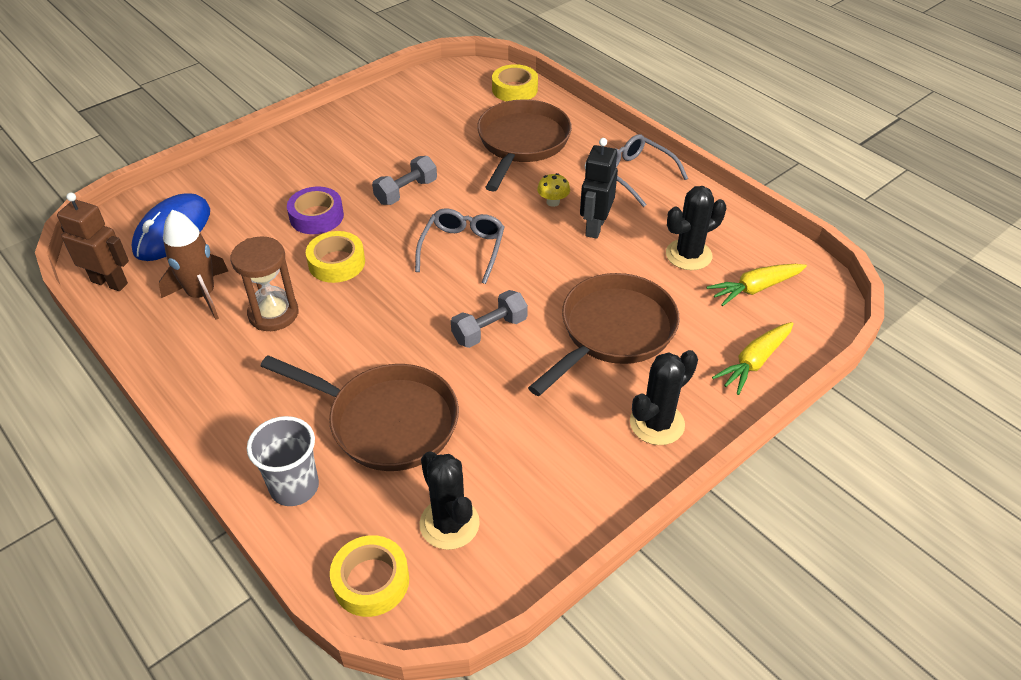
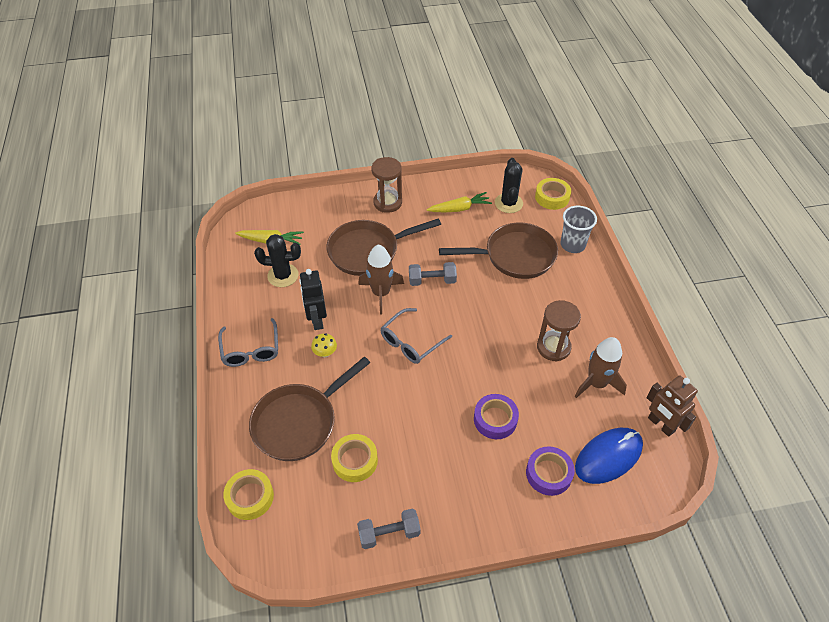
camera: 150 degrees left, 5 degrees up
brown pan [261,355,459,471] -> brown pan turned 120 degrees clockwise [439,223,558,279]
yellow tape [306,231,365,283] -> yellow tape moved to [331,434,378,482]
grey dumbbell [372,156,437,205] -> grey dumbbell moved to [357,508,421,549]
black robot [580,138,618,239] -> black robot turned 120 degrees clockwise [299,269,327,330]
black cactus [630,350,698,445] -> brown hourglass [371,157,402,213]
yellow carrot [712,322,793,395] -> yellow carrot moved to [427,192,492,212]
none -> brown rocket [358,245,404,314]
none -> purple tape [526,446,575,496]

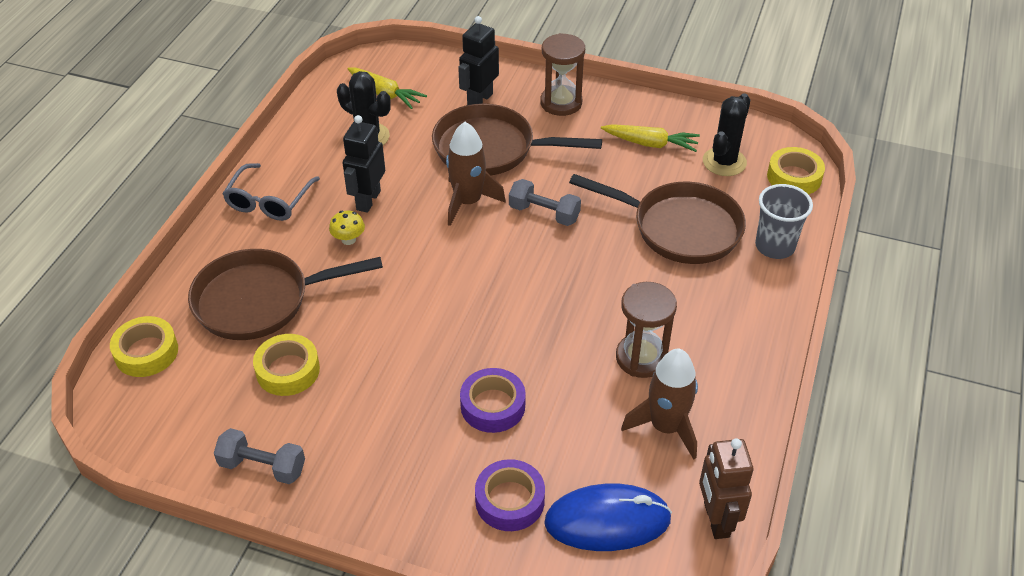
camera: 30 degrees right, 5 degrees down
grey glasses [381,308,452,364] -> none
none -> black robot [458,16,499,105]

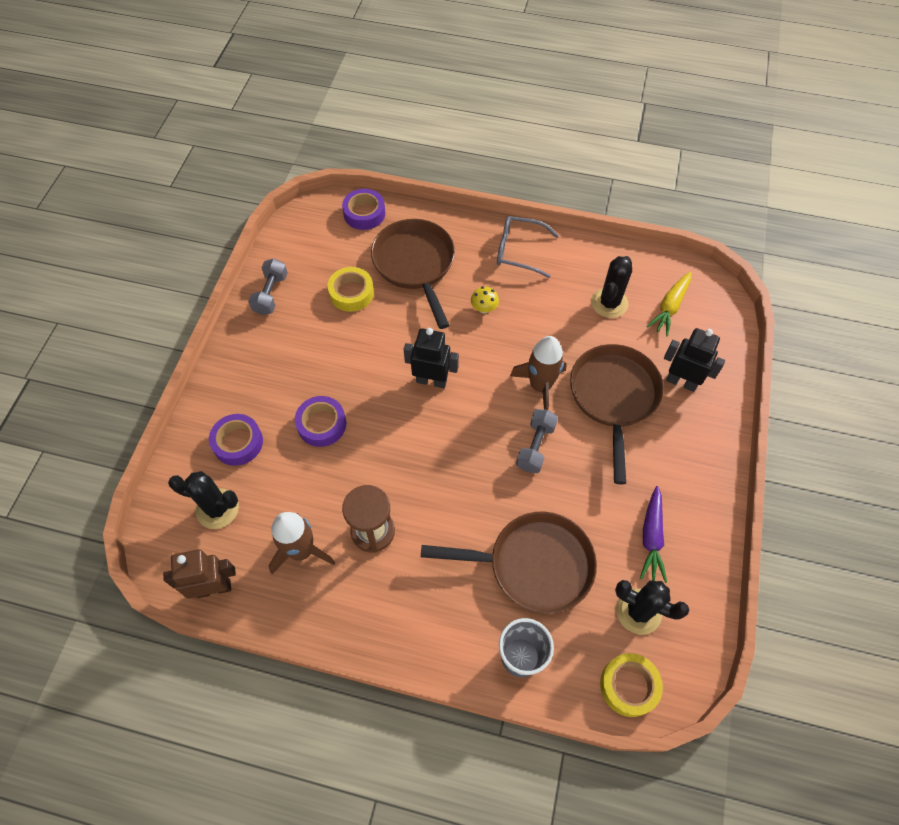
camera: 85 degrees right, 15 degrees up
yellow tape [110,316,178,377] -> purple tape [342,189,385,230]
black robot [343,115,385,213] -> black robot moved to [404,328,459,388]
brown hourglass [540,33,585,116] -> none
blue mouse [544,484,672,551] -> black cactus [168,471,239,529]
brown pan [569,174,746,264] -> brown pan turned 105 degrees counterclockwise [421,512,597,614]
yellow carrot [601,124,700,152] -> purple carrot [640,486,667,583]

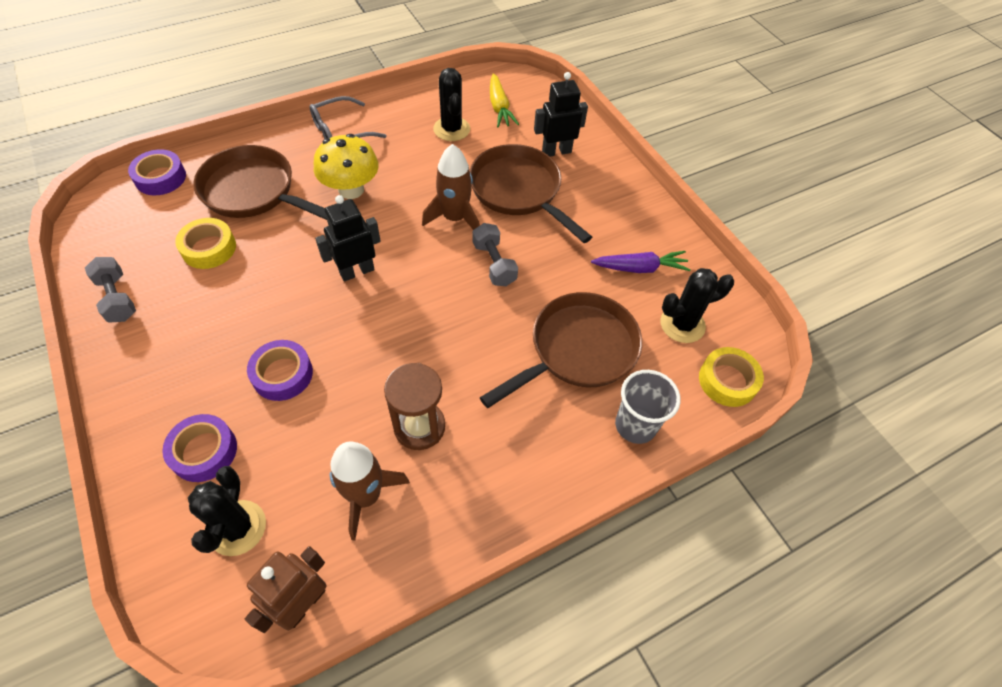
camera: 45 degrees left, 5 degrees down
black cactus [168,471,239,529] -> black cactus turned 60 degrees counterclockwise [188,466,266,556]
yellow mushroom [471,287,499,313] -> yellow mushroom [314,134,379,199], size x2.06
purple carrot [640,486,667,583] -> purple carrot turned 60 degrees counterclockwise [591,251,691,273]

